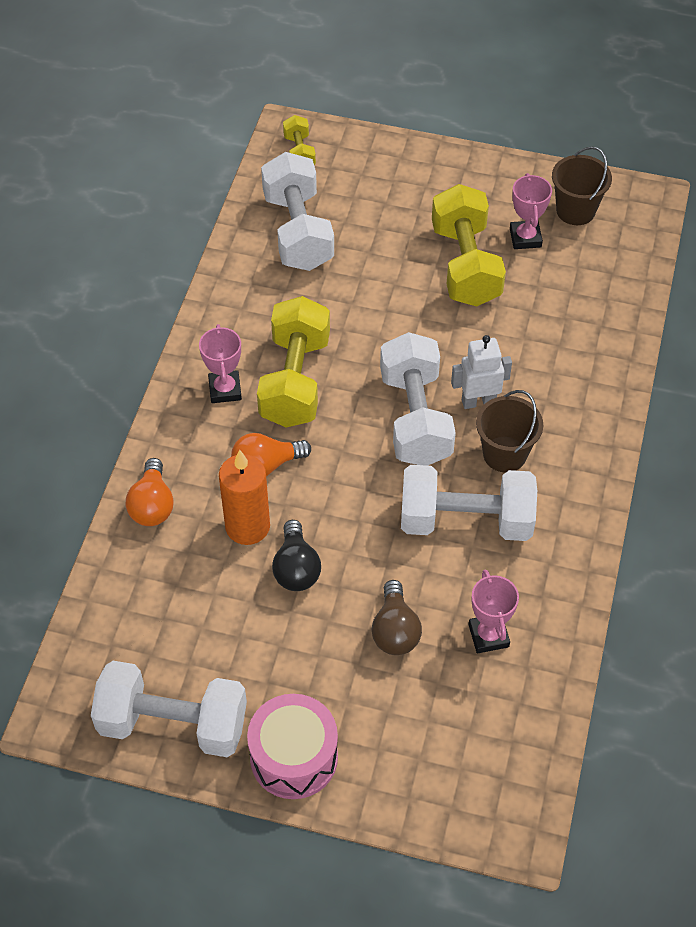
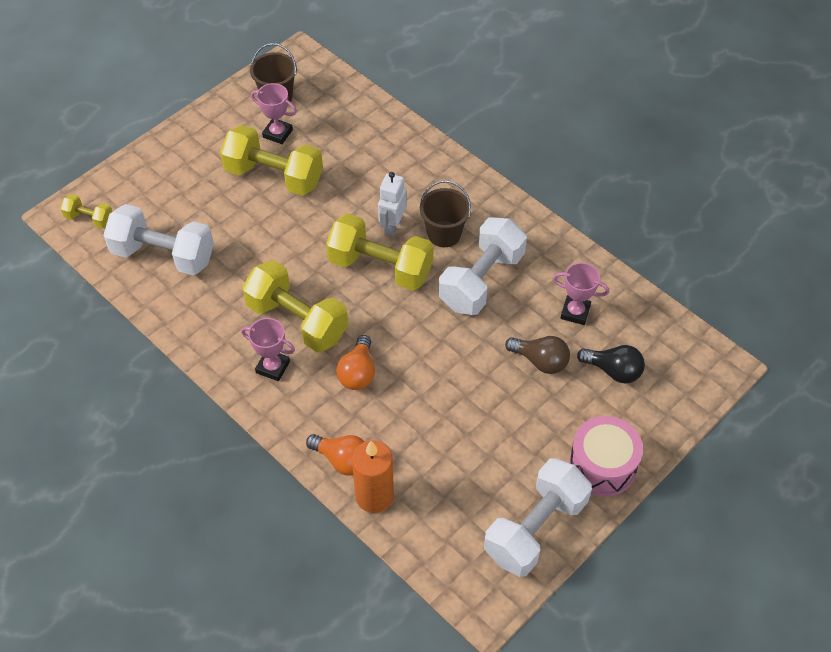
camera: 60 degrees left, 0 degrees up
orange candle [219,450,270,545] -> orange candle moved to [352,440,394,513]
black light bulb [272,520,321,591] -> black light bulb moved to [577,345,645,383]
white dumbbell [380,332,456,466] -> yellow dumbbell [326,214,434,291]

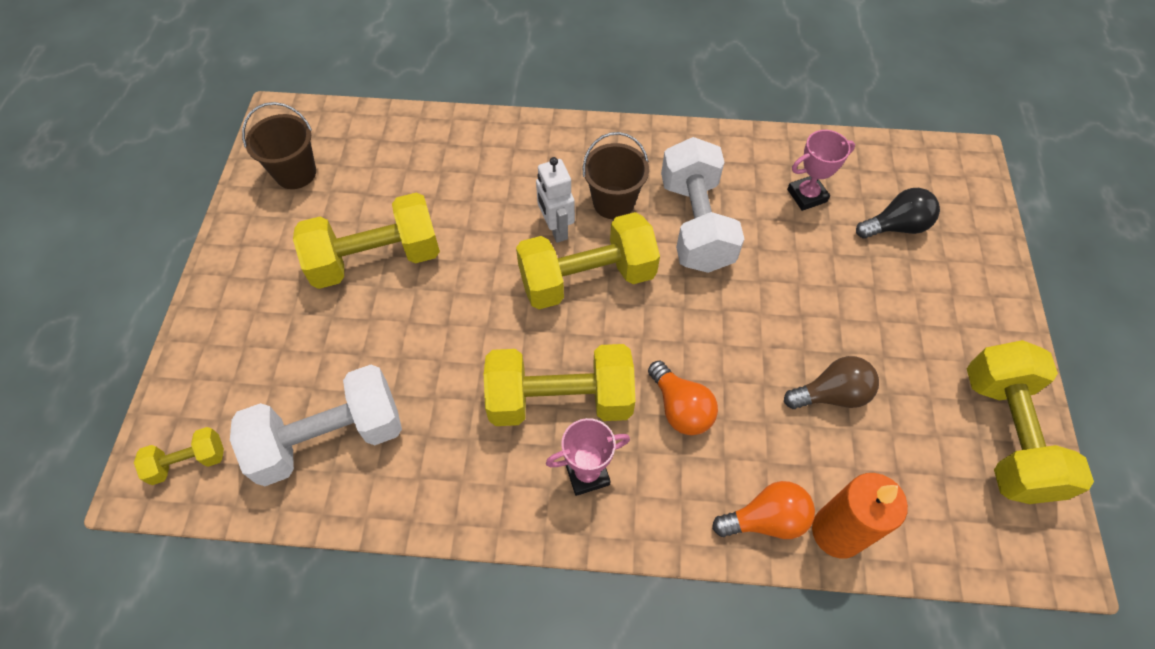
camera: 40 degrees left, 5 degrees up
pink trophy [251,83,297,144] -> none
white dumbbell [484,458,592,577] -> yellow dumbbell [967,340,1094,504]
brown light bulb [505,336,570,374] -> brown light bulb moved to [784,356,879,409]
pink drum [569,416,643,497] -> none

